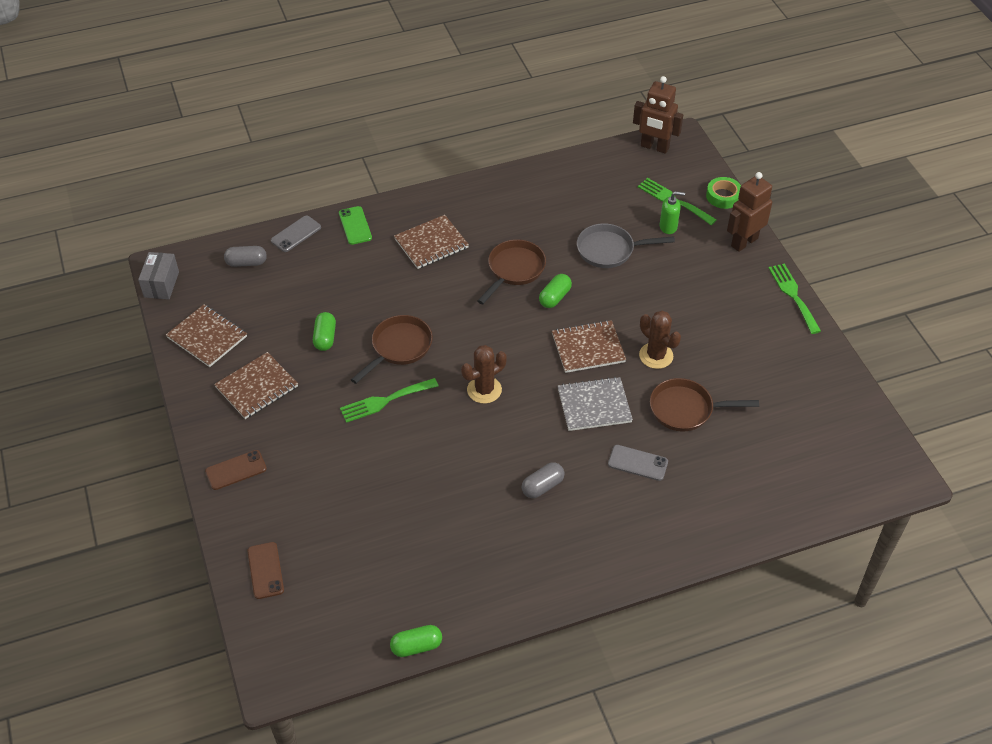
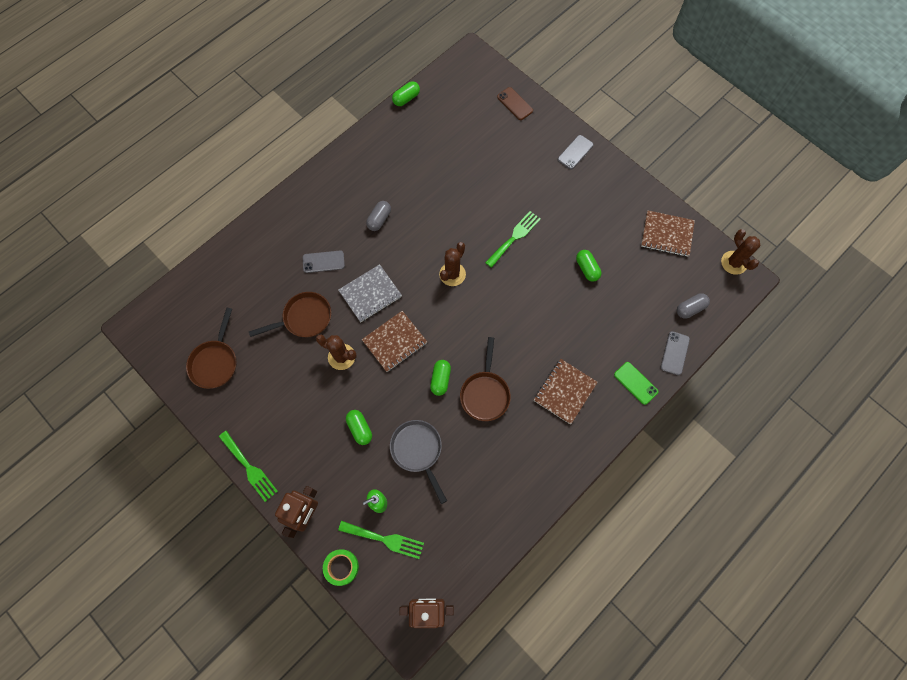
camera: 155 degrees right, 20 degrees up
grey box [138,252,179,299] -> brown cactus [721,229,761,275]
brown phone [205,450,267,490] -> grey phone [558,135,594,170]
brown notebook [214,352,298,419] -> none
brown pan [351,315,433,384] -> brown pan moved to [186,308,236,389]
grey pan [577,223,675,268] -> grey pan turned 90 degrees counterclockwise [390,420,447,504]
none -> green capsule [346,410,372,445]

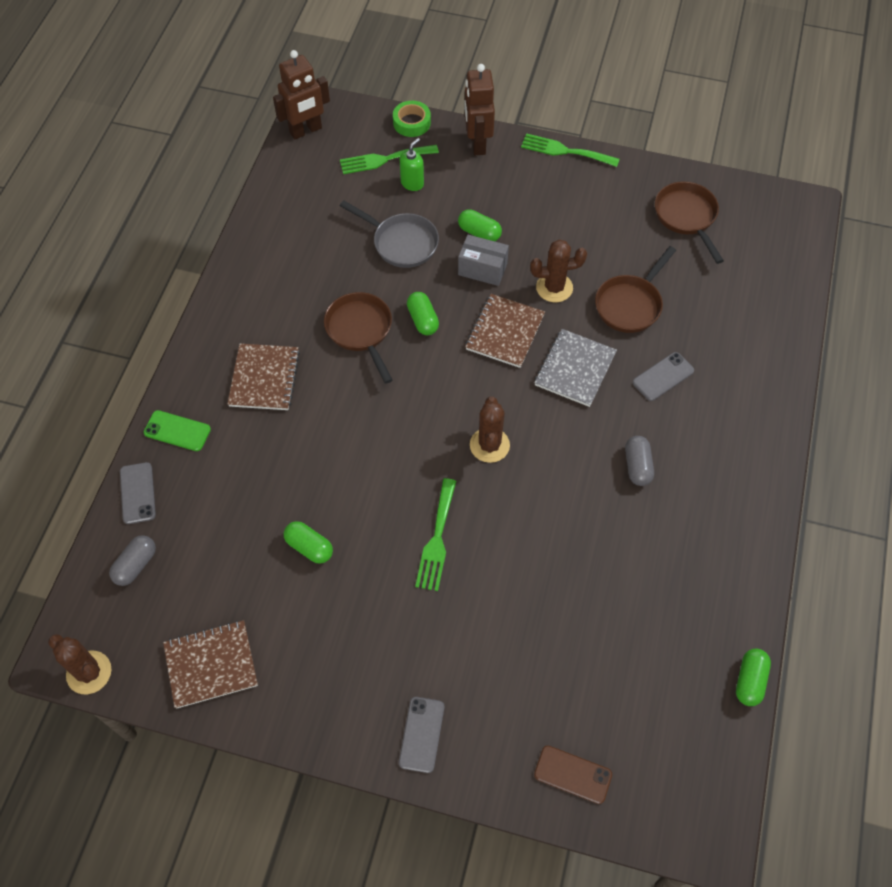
camera: 150 degrees right, 10 degrees down
none -> grey box [458,235,509,286]

